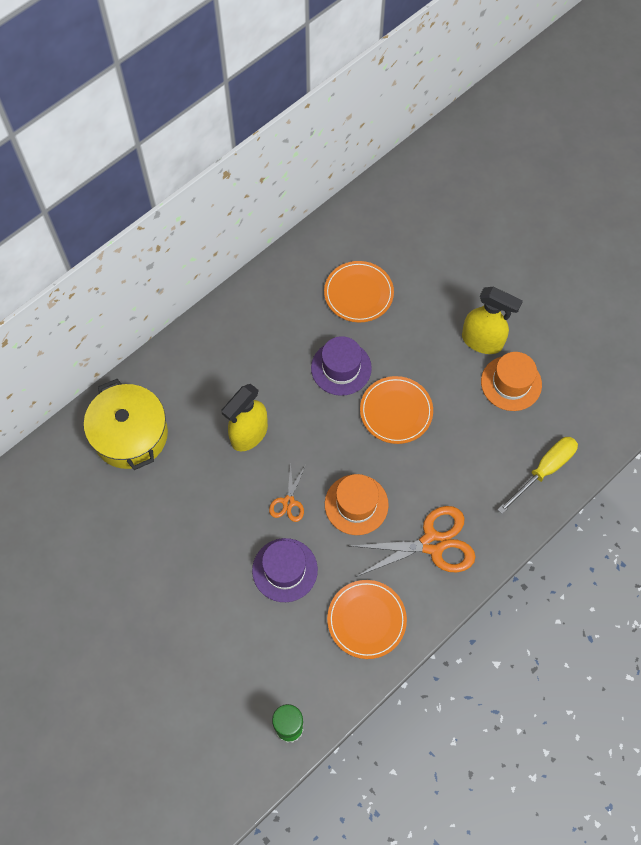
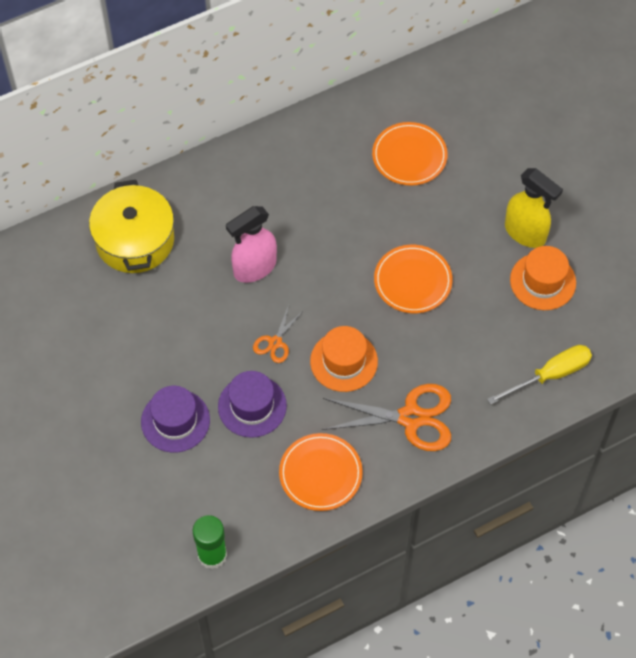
camera: 15 degrees right, 5 degrees down
yellow spray bottle [221,384,268,451] -> pink spray bottle [226,206,277,283]
purple hat [311,336,372,396] -> purple hat moved to [141,386,210,453]

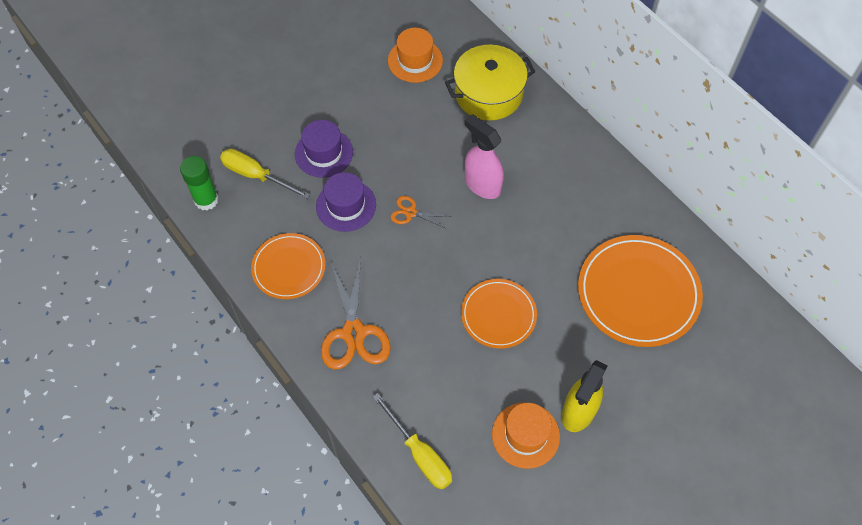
camera: 80 degrees right, 0 degrees up
orange hat [310,326,378,392] -> orange hat moved to [388,28,443,83]
orange plate [372,122,448,186] -> orange plate [578,235,703,347], size x1.64
none -> yellow screwdriver [220,149,310,199]

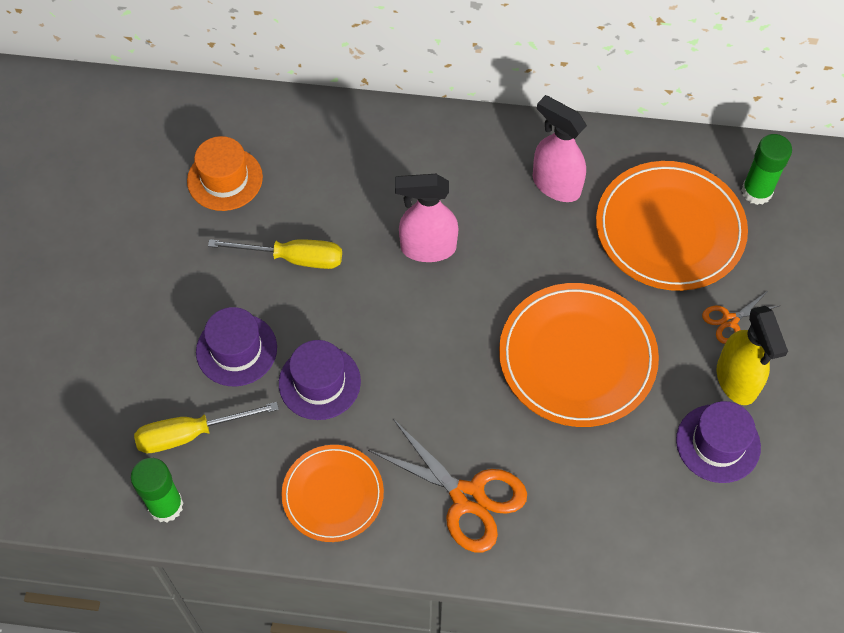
camera: 45 degrees left, 0 degrees up
yellow screwdriver [373,393,452,489] -> yellow screwdriver moved to [208,239,342,269]
orange scissors [391,196,451,229] -> orange scissors moved to [702,291,779,344]
yellow pot [445,45,536,121] -> none
orange plate [461,279,537,348] -> orange plate [499,283,659,427], size x1.64
orange hat [492,403,560,469] -> purple hat [676,401,761,483]
none -> pink spray bottle [533,95,587,202]
none -> green glue stick [741,134,792,205]

